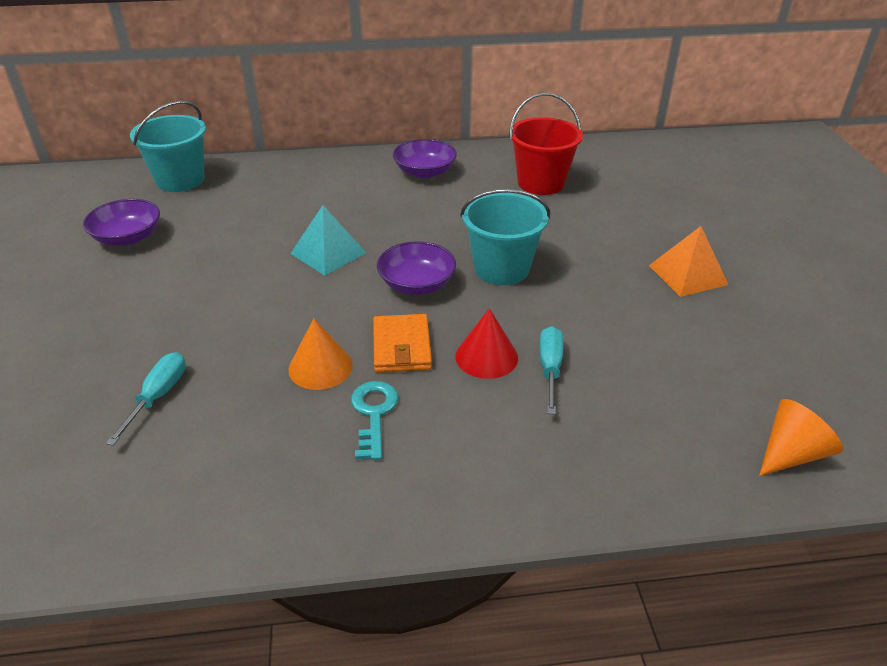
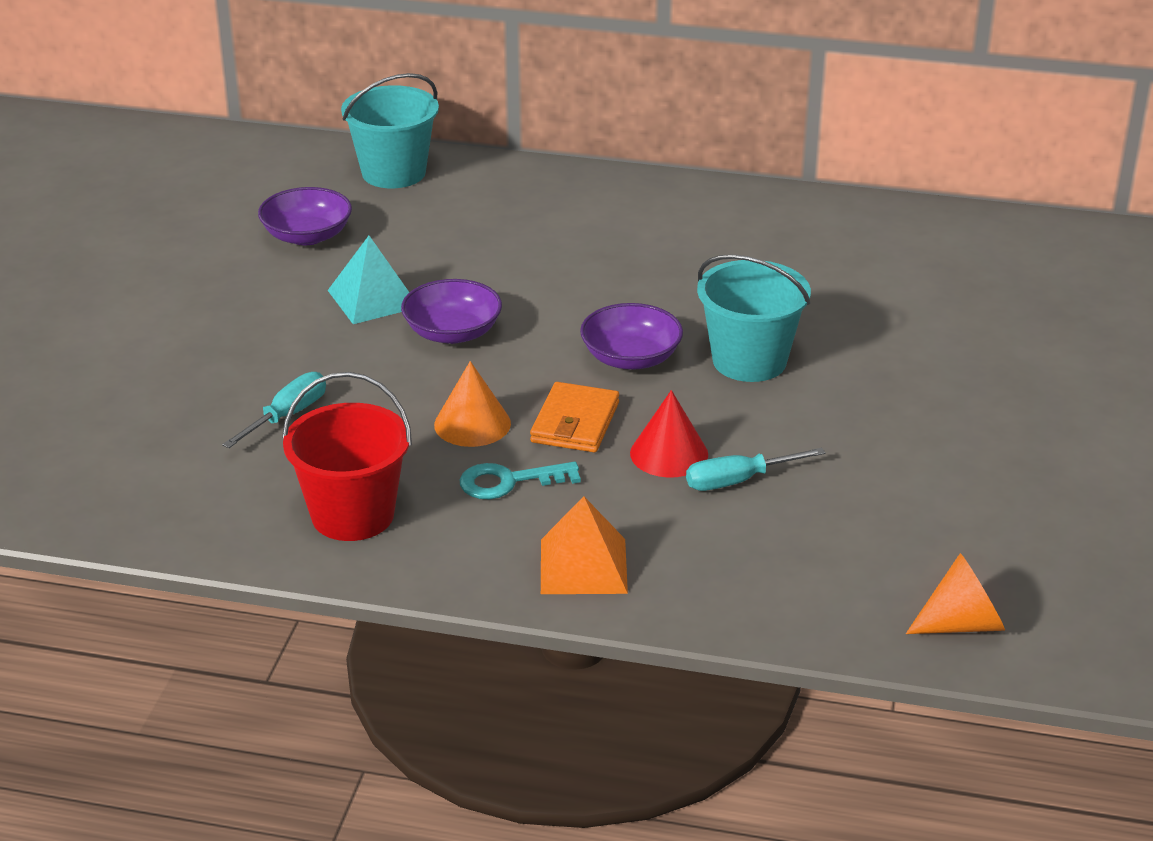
camera: 20 degrees right, 5 degrees down
turquoise pyramid [290,205,366,275] -> turquoise pyramid moved to [328,236,409,324]
turquoise key [351,381,398,460] -> turquoise key turned 120 degrees counterclockwise [460,462,581,499]
purple bowl [393,139,457,178] -> purple bowl moved to [401,279,502,344]
red bucket [509,93,583,195] -> red bucket moved to [282,372,412,541]
turquoise screwdriver [540,326,563,415] -> turquoise screwdriver turned 135 degrees counterclockwise [686,448,826,491]
orange pyramid [649,226,728,297] -> orange pyramid moved to [541,496,628,594]

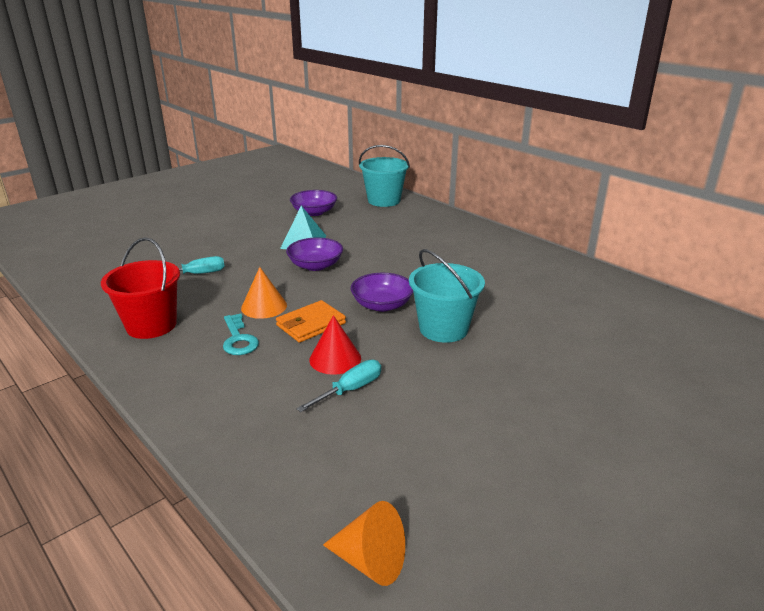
camera: 35 degrees right, 5 degrees down
turquoise key [460,462,581,499] -> turquoise key turned 135 degrees counterclockwise [223,313,259,355]
orange pyramid [541,496,628,594] -> none
turquoise screwdriver [686,448,826,491] -> turquoise screwdriver turned 120 degrees clockwise [296,360,381,412]

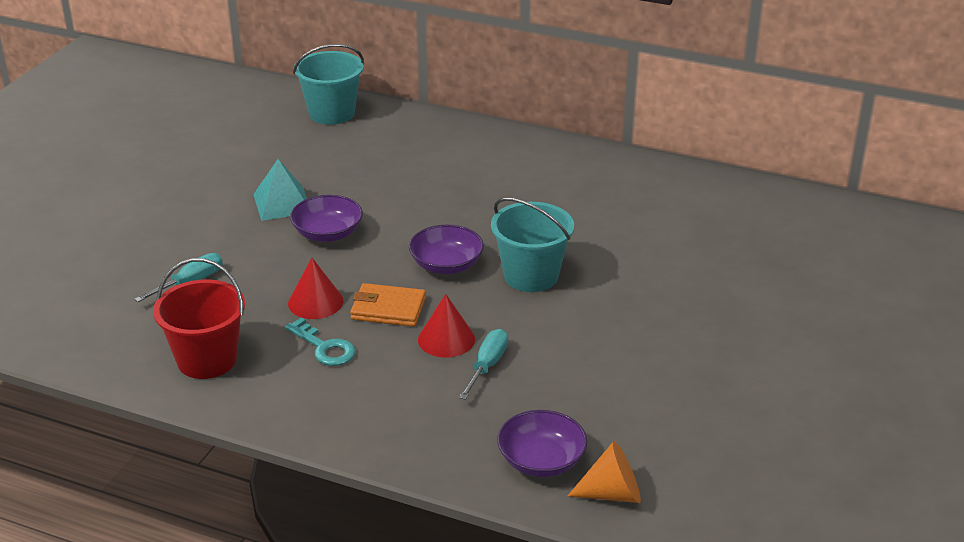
camera: 25 degrees left, 5 degrees up
orange cone [241,267,287,319] -> red cone [288,258,344,319]
orange wallet [276,300,346,343] -> orange wallet turned 75 degrees clockwise [350,283,426,327]
purple bowl [290,190,337,216] -> purple bowl moved to [497,410,587,477]

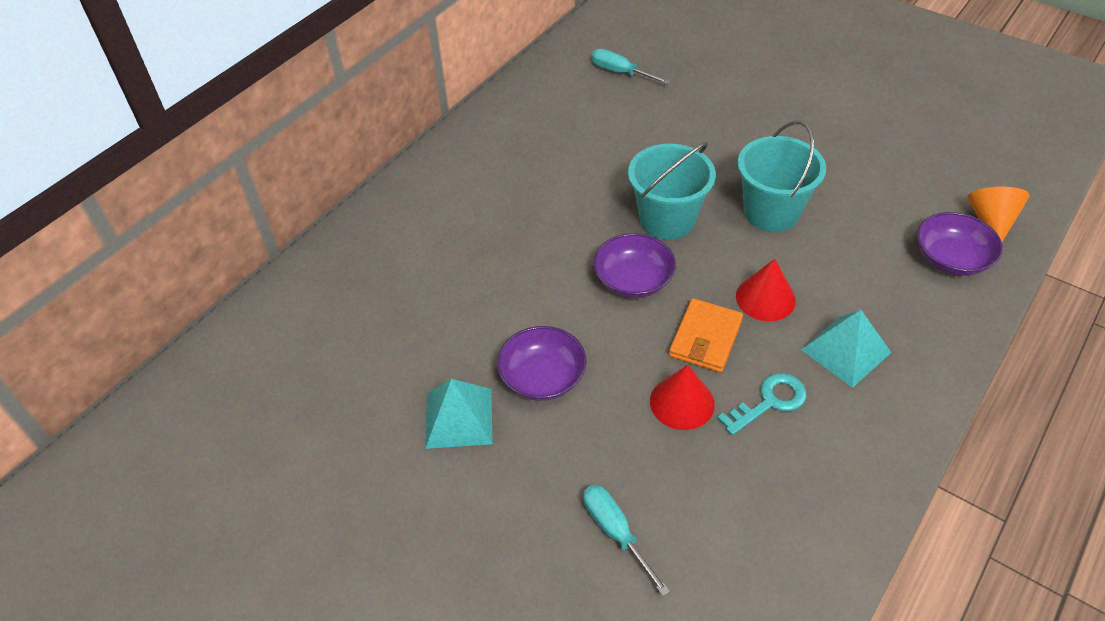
camera: 75 degrees left, 15 degrees up
red bucket [153,258,245,379] -> none
turquoise bucket [293,44,364,125] -> turquoise bucket moved to [738,121,826,232]
turquoise screwdriver [459,329,508,400] -> turquoise screwdriver moved to [592,49,670,84]
none -> turquoise pyramid [801,310,892,388]

